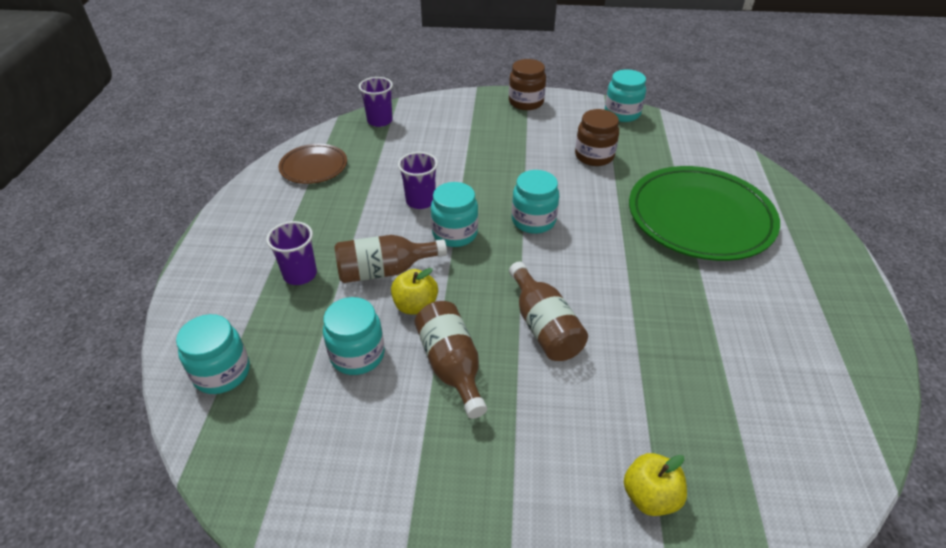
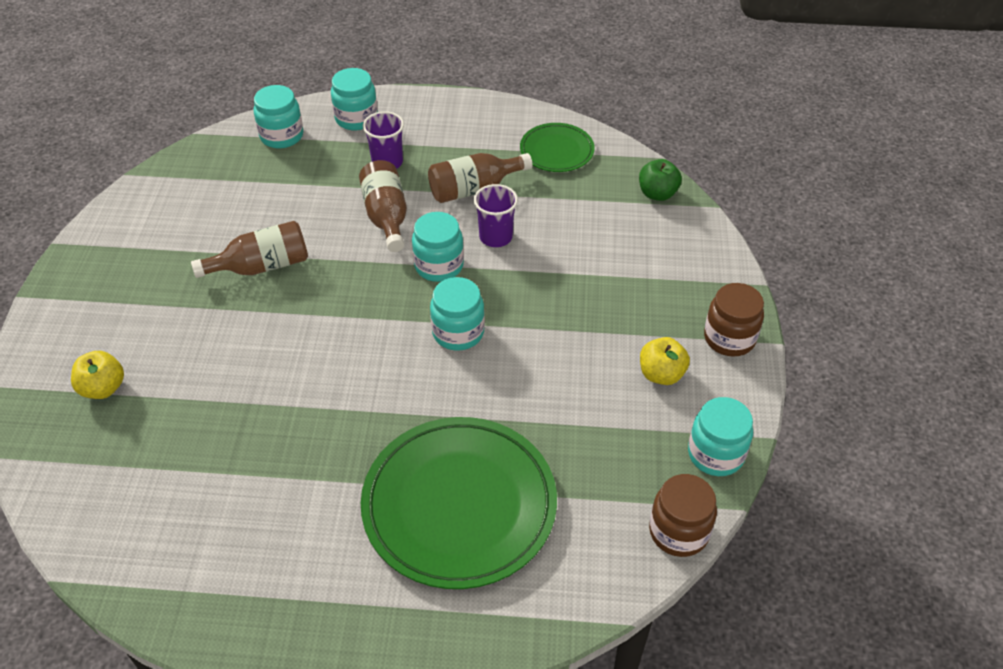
camera: 90 degrees right, 5 degrees up
brown plate [278,144,347,184] -> green plate [520,123,595,172]
turquoise jar [323,297,385,375] -> turquoise jar moved to [331,68,378,130]
purple cup [359,77,393,127] -> green apple [639,159,682,201]
yellow apple [391,268,438,315] -> yellow apple moved to [640,337,690,385]
brown bottle [509,262,588,361] -> brown bottle moved to [428,153,533,203]
brown jar [575,109,619,166] -> brown jar moved to [649,474,717,557]

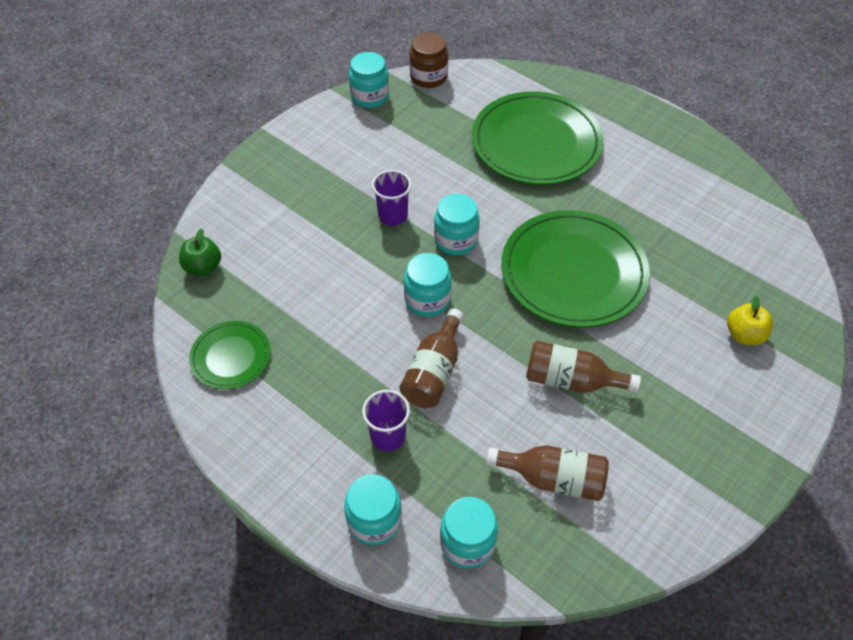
camera: 145 degrees left, 5 degrees up
brown bottle [428,153,533,203] -> brown bottle moved to [486,445,609,501]
purple cup [474,184,518,247] -> purple cup moved to [372,170,411,226]
yellow apple [640,337,690,385] -> none
brown jar [704,283,764,357] -> none
none -> green plate [501,210,650,328]

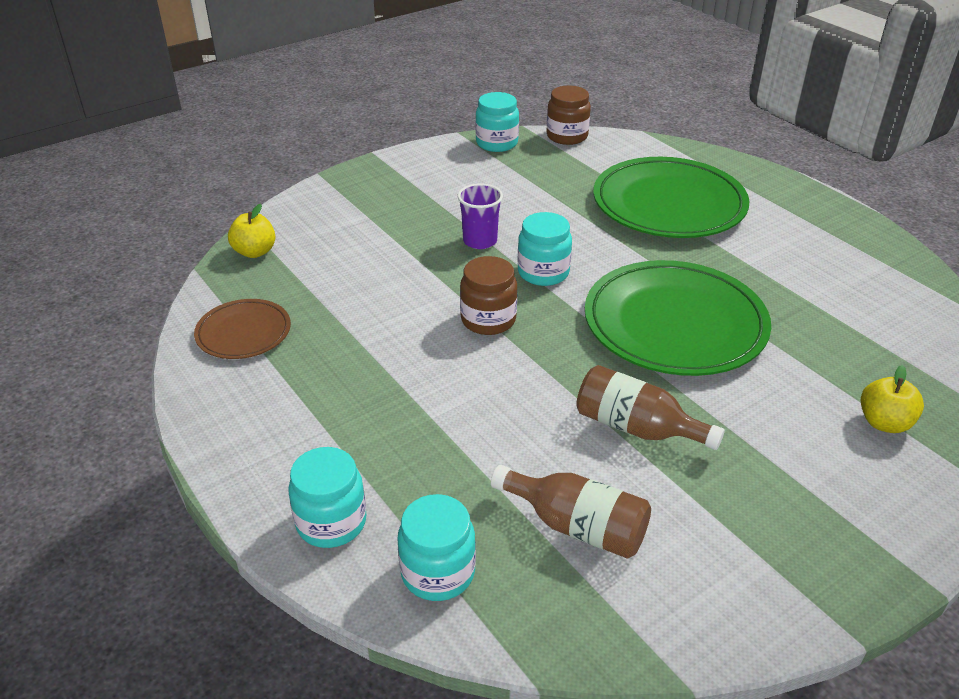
camera: 15 degrees right, 15 degrees down
green apple [179,228,221,276] -> yellow apple [228,204,275,258]
green plate [189,321,271,389] -> brown plate [194,299,291,359]
purple cup [362,390,410,451] -> none
brown bottle [399,308,464,408] -> none
turquoise jar [404,253,451,317] -> brown jar [460,256,517,335]

